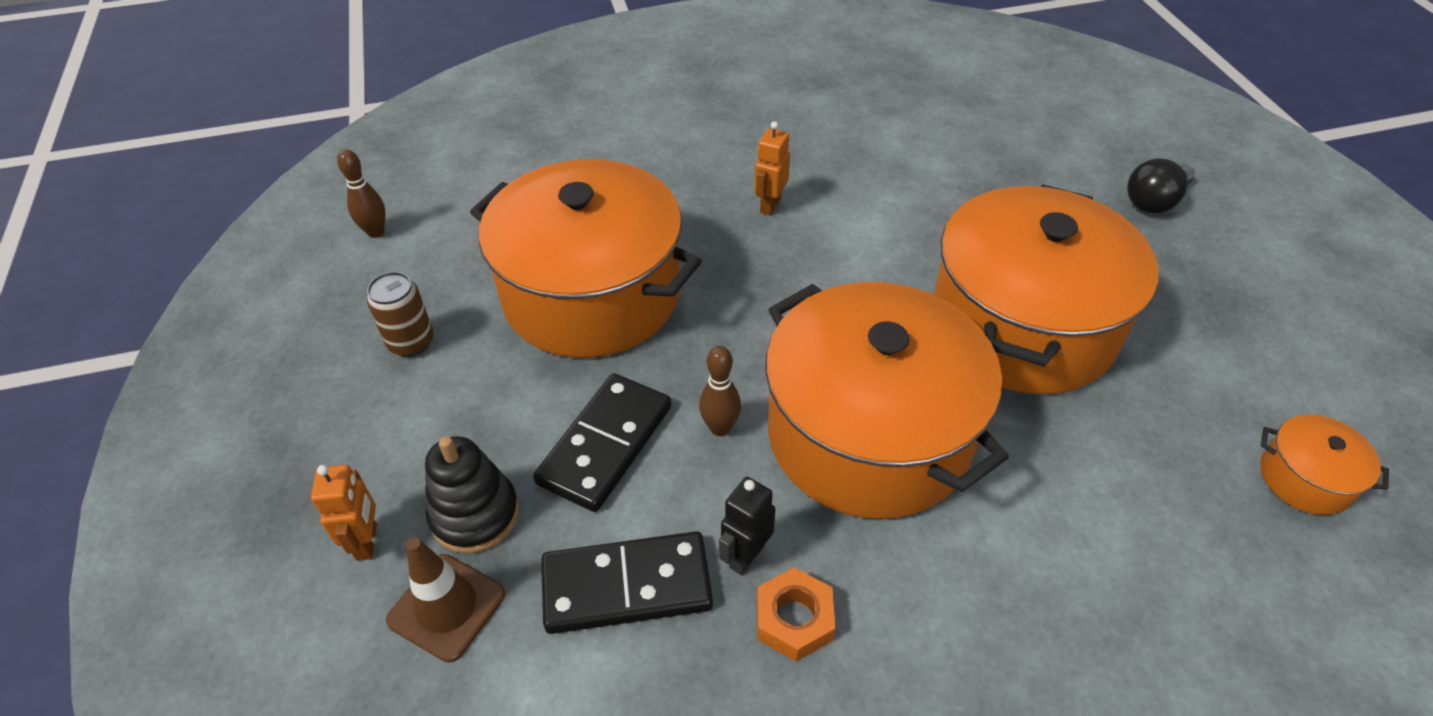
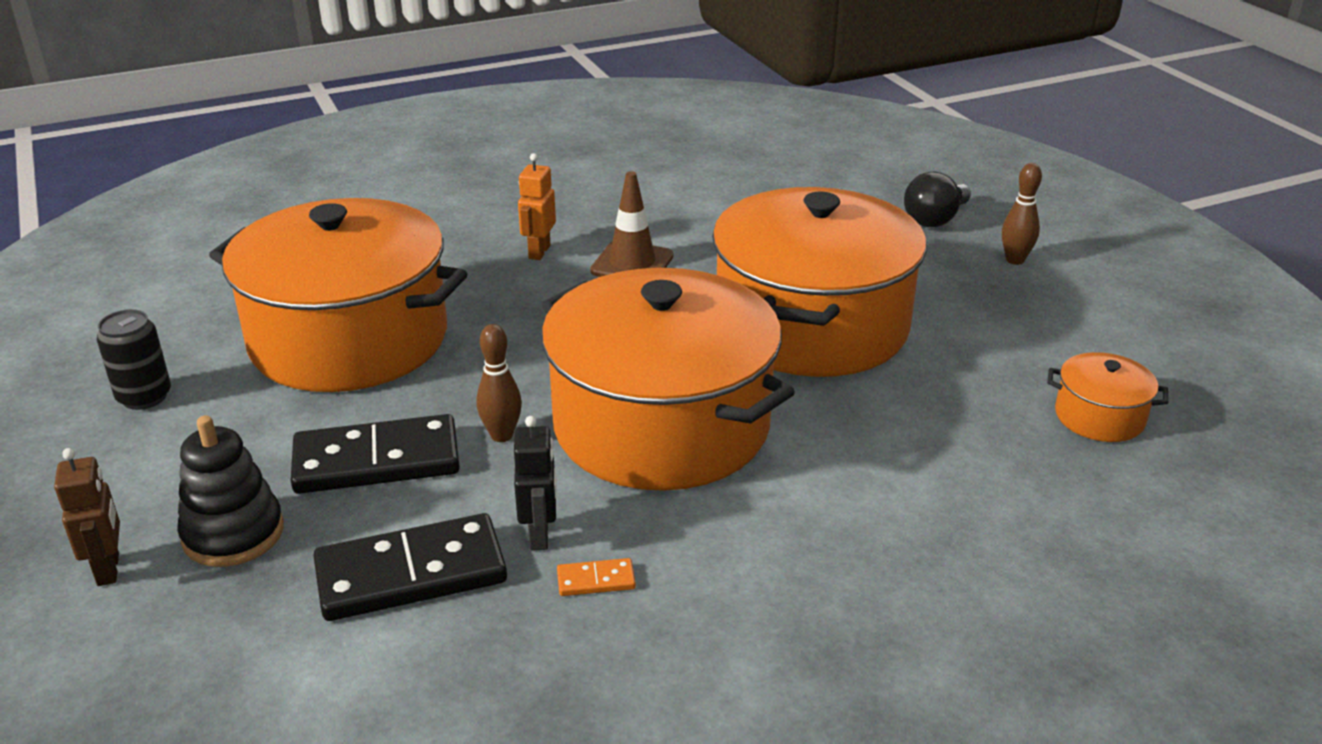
camera: 10 degrees left, 15 degrees down
orange robot [311,465,377,561] -> brown robot [54,448,120,586]
brown bowling pin [337,149,386,238] -> brown bowling pin moved to [1002,163,1042,265]
brown can [367,272,434,357] -> black can [97,309,171,410]
brown traffic cone [386,537,505,662] -> brown traffic cone moved to [590,171,673,277]
black domino [533,373,671,512] -> black domino turned 60 degrees clockwise [291,414,460,494]
black robot [719,477,776,575] -> black robot turned 150 degrees clockwise [514,416,557,551]
orange nut [757,567,835,661] -> orange domino [557,558,636,596]

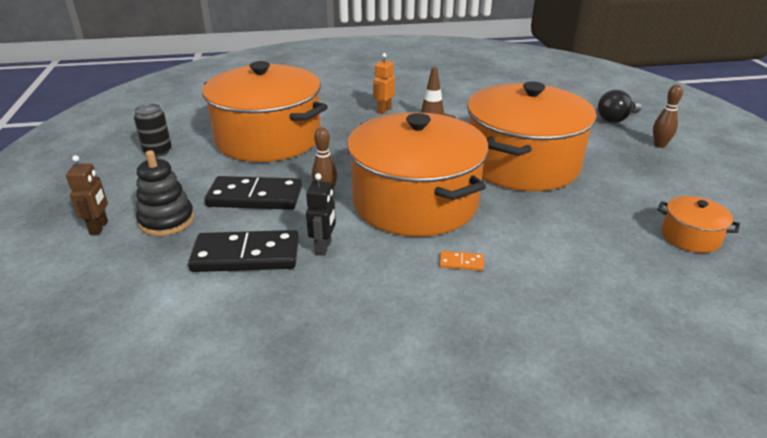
camera: 15 degrees right, 0 degrees up
orange domino [557,558,636,596] -> orange domino moved to [439,251,484,271]

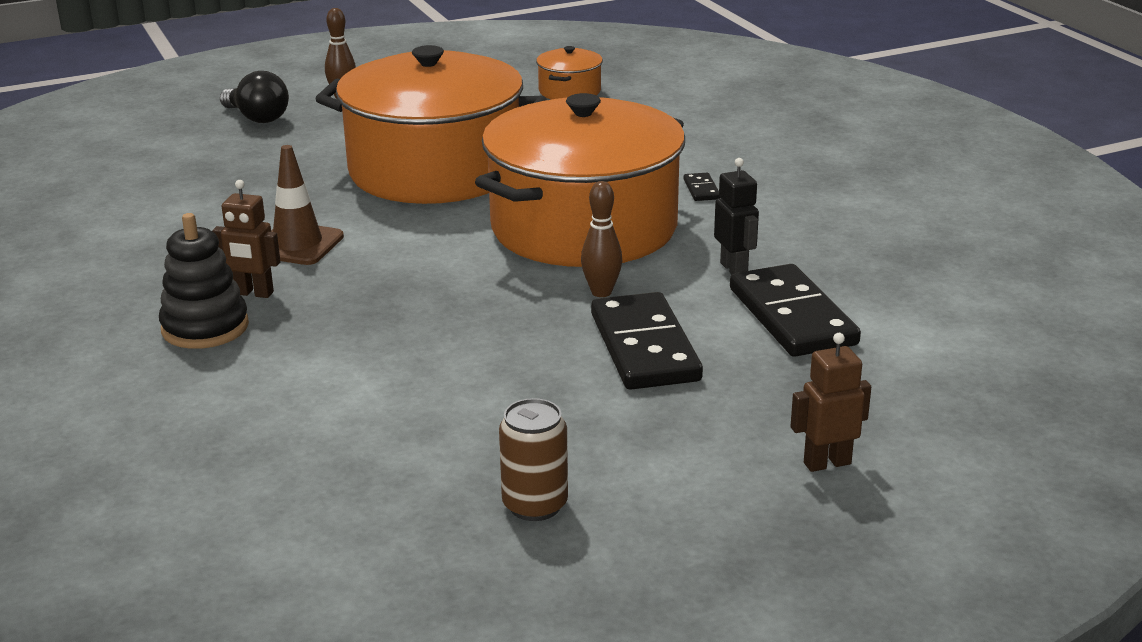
camera: 105 degrees left, 5 degrees down
black can [134,104,172,157] -> brown can [499,398,568,521]
black stacking toy [136,150,194,236] -> black stacking toy moved to [159,213,249,349]
orange pot [202,61,328,162] -> none
black robot [306,173,336,256] -> black robot turned 75 degrees clockwise [714,158,759,274]
orange robot [373,53,395,114] -> brown robot [212,180,281,298]
orange domino [439,251,484,271] -> black domino [684,173,720,201]

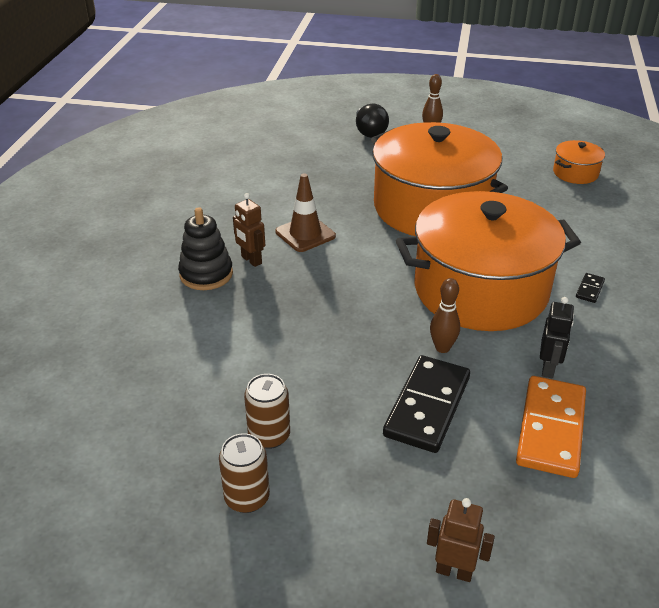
camera: 35 degrees right, 10 degrees up
black domino [730,264,861,357] -> orange domino [516,376,586,478]
none -> brown can [244,374,290,449]

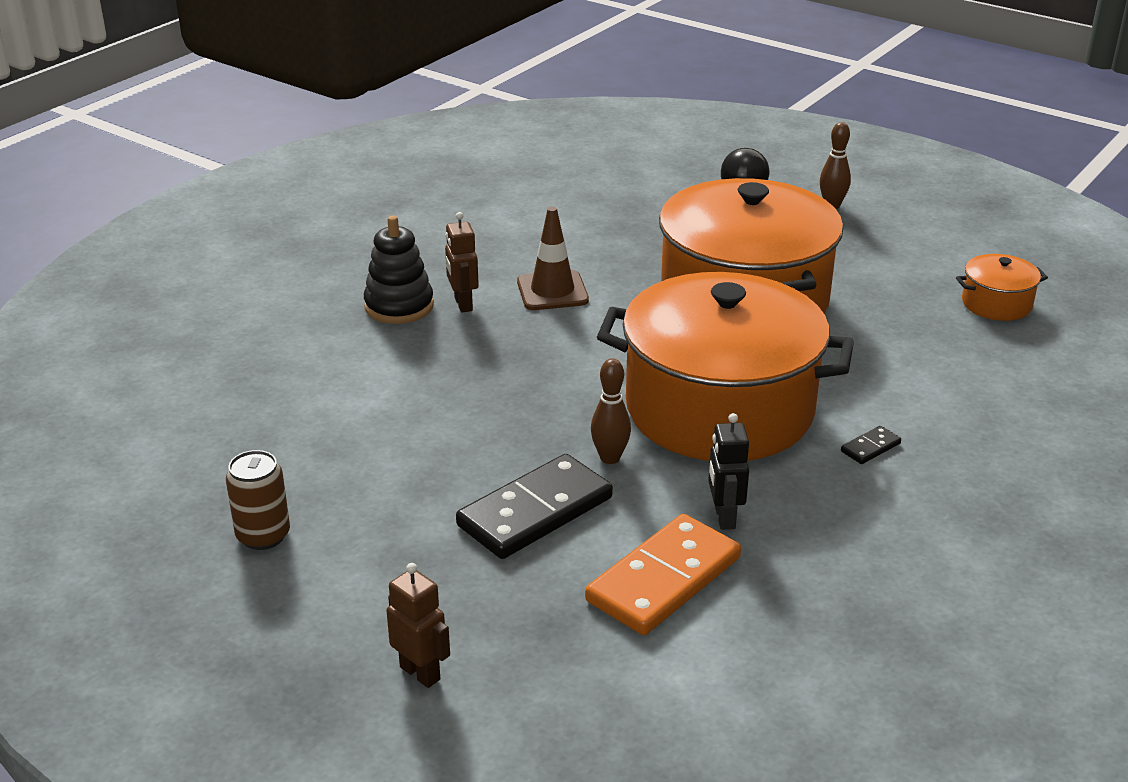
camera: 25 degrees right, 5 degrees down
brown can [244,374,290,449] -> none
black robot [540,297,574,378] -> black robot turned 135 degrees clockwise [708,413,749,530]

